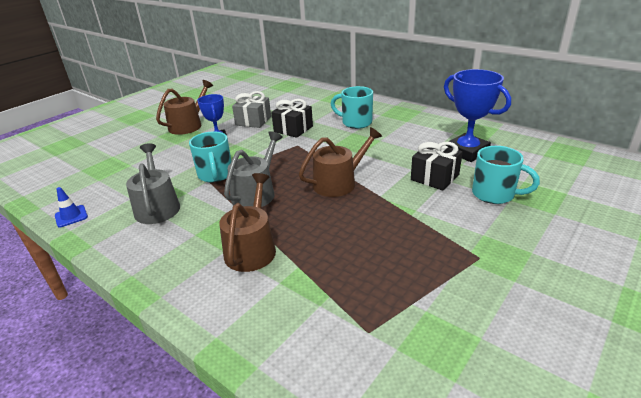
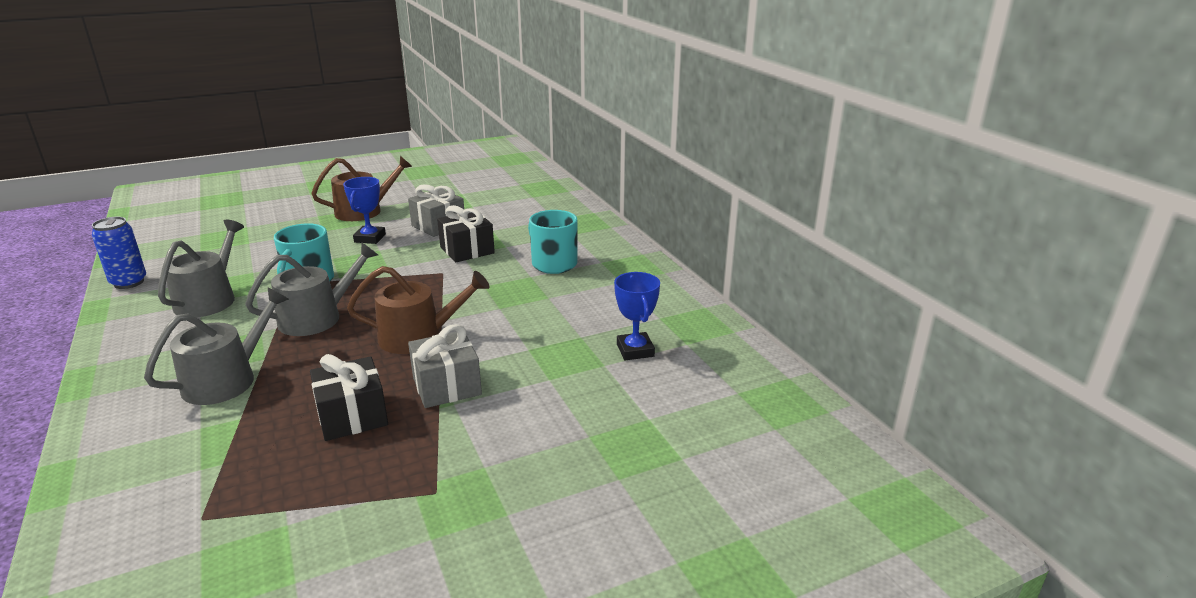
camera: 25 degrees right, 5 degrees down
blue traffic cone [55,187,88,228] -> blue can [92,217,146,289]
brown watering can [219,173,276,272] -> grey watering can [144,288,289,405]
black gift [411,142,463,191] -> black gift moved to [310,354,388,441]
blue trophy [444,69,511,162] -> blue trophy [614,272,660,360], size x0.62
turquoise mug [472,146,540,204] -> none
none -> grey gift [408,324,482,408]

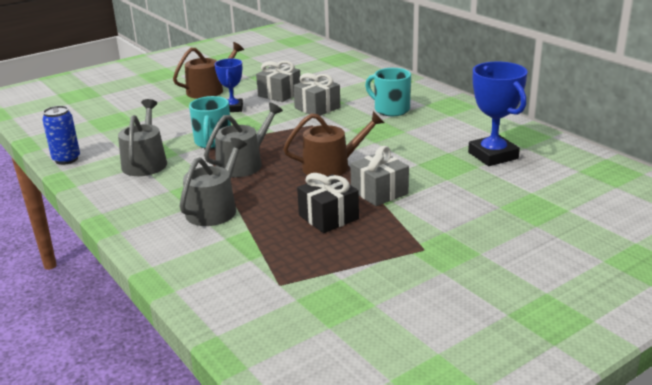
camera: 10 degrees left, 0 degrees up
black gift [437,205,495,262] -> grey gift [293,73,340,116]
blue trophy [614,272,660,360] -> blue trophy [468,62,528,166], size x1.60

